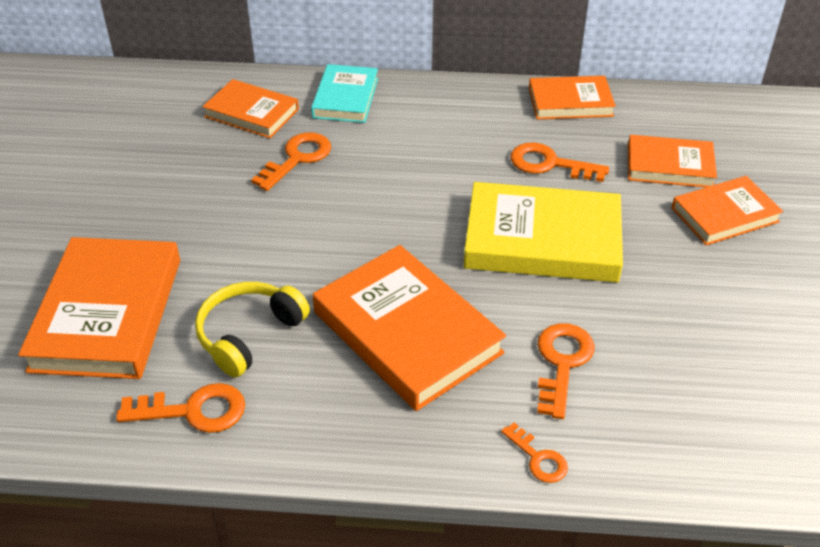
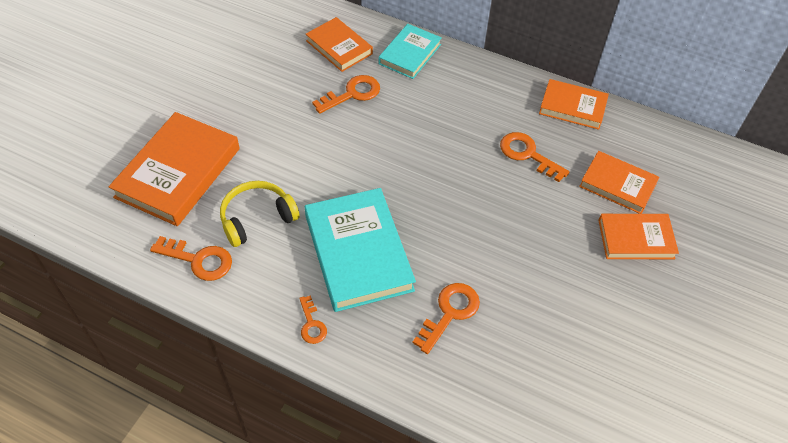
camera: 20 degrees right, 10 degrees up
orange book [313,245,506,411] -> turquoise book [305,188,416,312]
yellow book [464,182,623,282] -> none
orange key [501,422,568,483] -> orange key moved to [299,295,327,344]

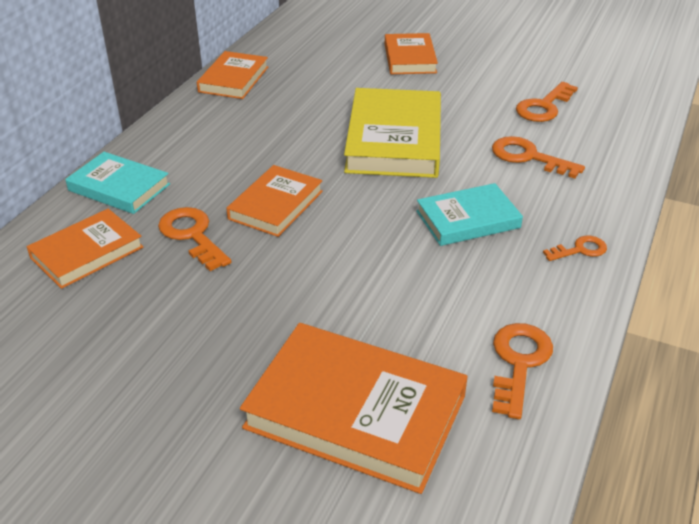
camera: 90 degrees left, 15 degrees down
yellow headphones [220,181,300,247] -> none
turquoise book [305,188,416,312] -> turquoise book [416,183,523,246], size x0.60
orange key [500,132,570,182] -> orange key moved to [516,82,578,122]
orange book [579,151,660,214] -> orange book moved to [226,165,323,237]
none -> yellow book [344,88,441,178]

